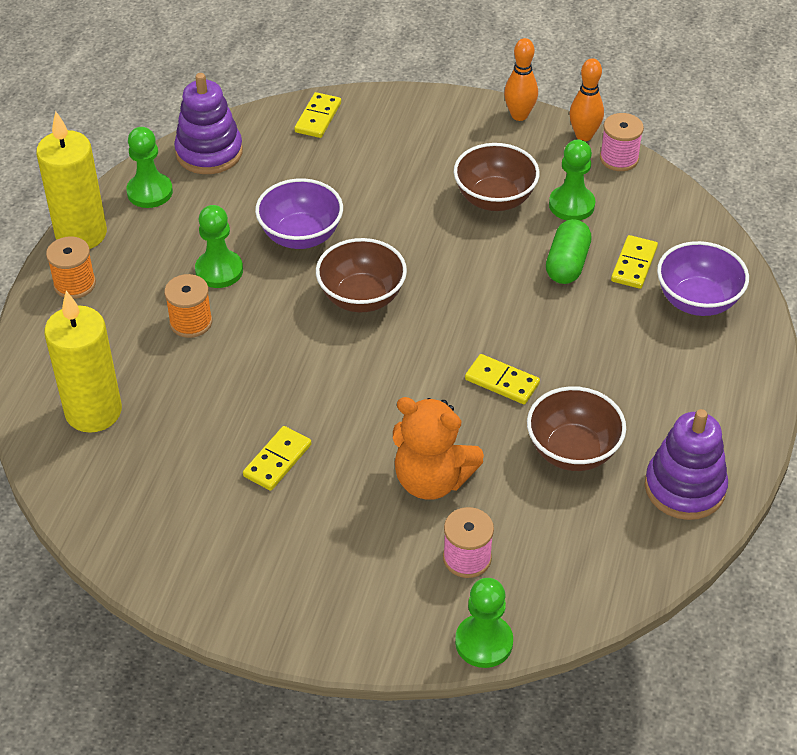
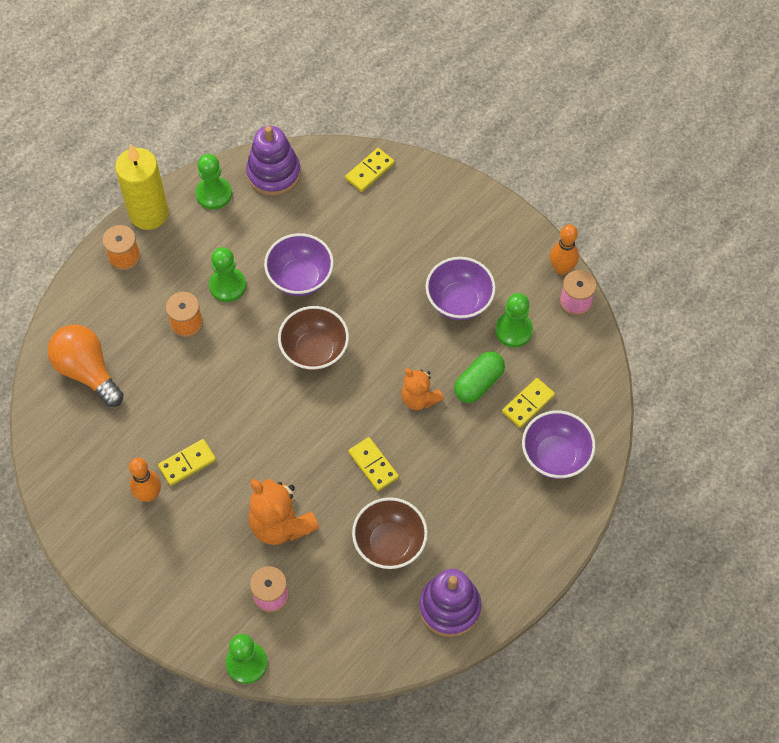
camera: 25 degrees right, 15 degrees up
yellow candle [44,291,122,433] -> orange light bulb [48,325,124,407]
brown bowl [454,143,540,211] -> purple bowl [426,257,496,320]
orange bowling pin [504,38,538,121] -> orange bowling pin moved to [129,458,161,502]
none -> orange teddy bear [401,368,444,410]

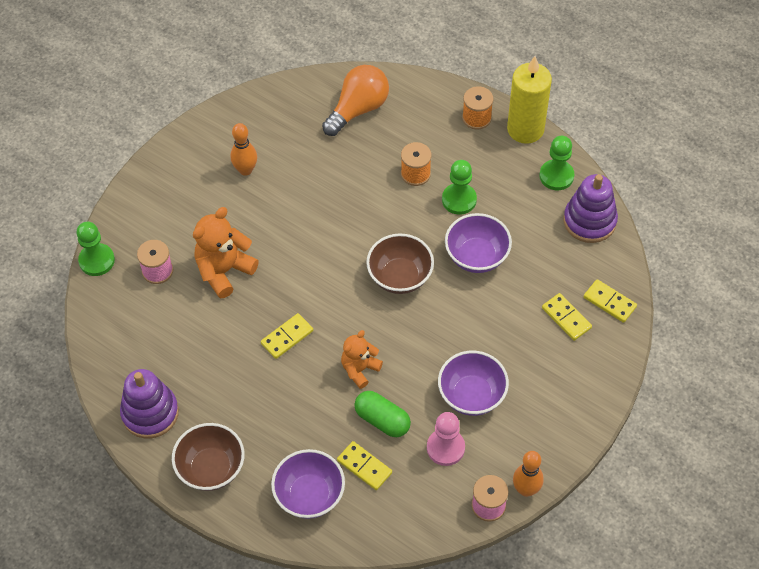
camera: 85 degrees right, 5 degrees down
yellow domino [158,439,216,486] -> yellow domino moved to [542,293,592,341]
brown bowl [352,497,428,569] -> brown bowl moved to [172,423,245,491]
green pawn [495,293,533,347] -> pink pawn [427,412,465,466]

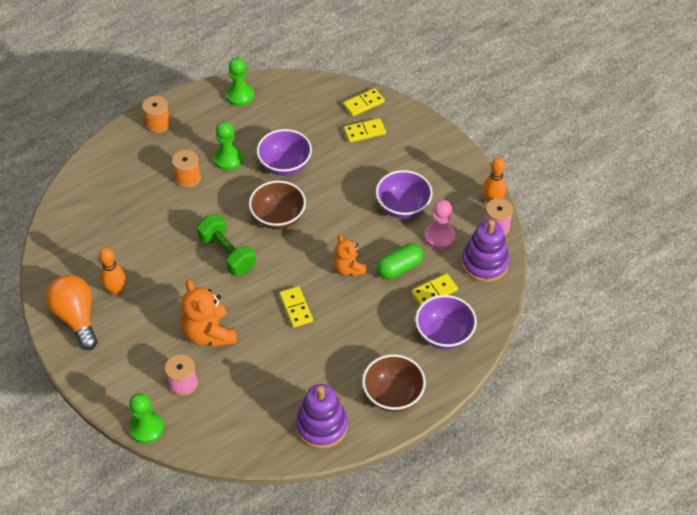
camera: 70 degrees left, 5 degrees down
orange light bulb [322,65,389,136] -> orange light bulb moved to [46,275,98,350]
yellow candle [507,56,552,144] -> none
purple stacking toy [564,174,618,243] -> purple stacking toy moved to [461,220,509,282]
none -> green dumbbell [197,214,256,276]

